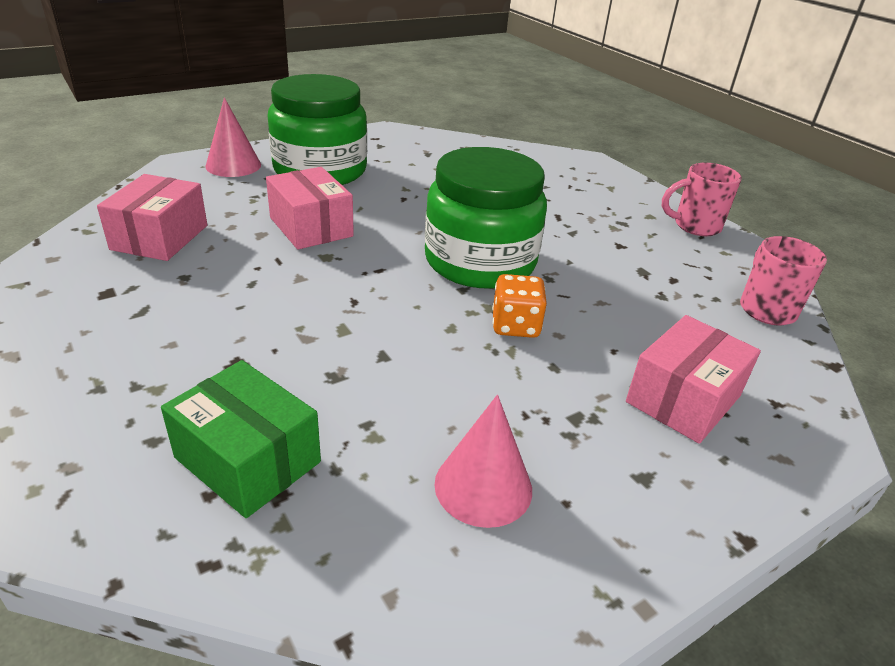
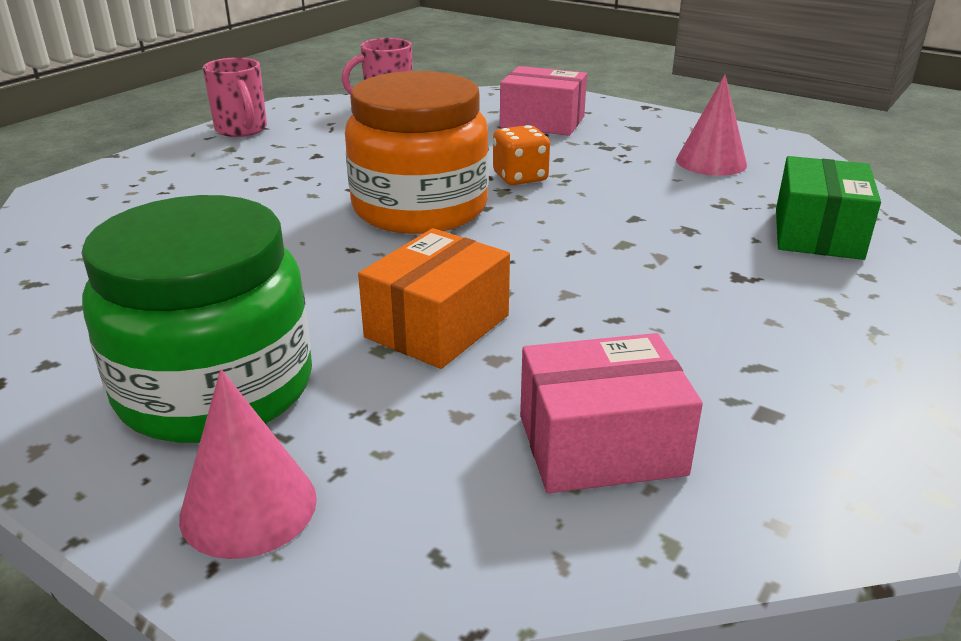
camera: 110 degrees left, 5 degrees down
pink box [266,167,354,249] -> orange box [358,228,510,369]
green jar [425,147,547,289] -> orange jar [345,71,489,234]

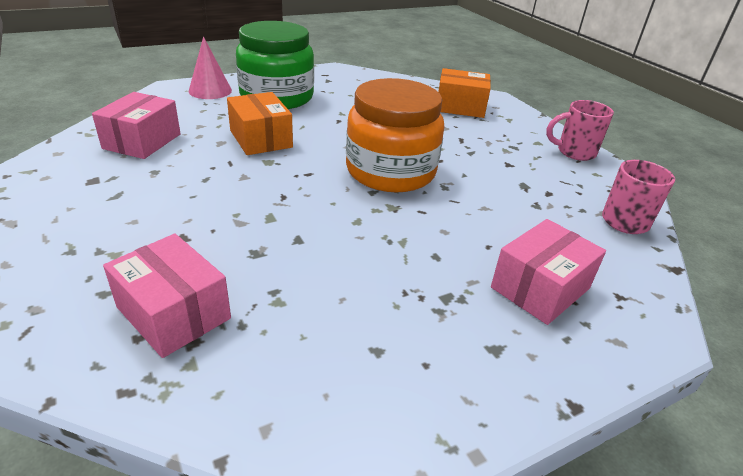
camera: 115 degrees right, 5 degrees up
orange dice [493,125,550,185] -> none
pink cone [676,75,747,176] -> none
green box [776,156,881,260] -> pink box [103,234,231,358]
none -> orange box [438,68,491,118]

